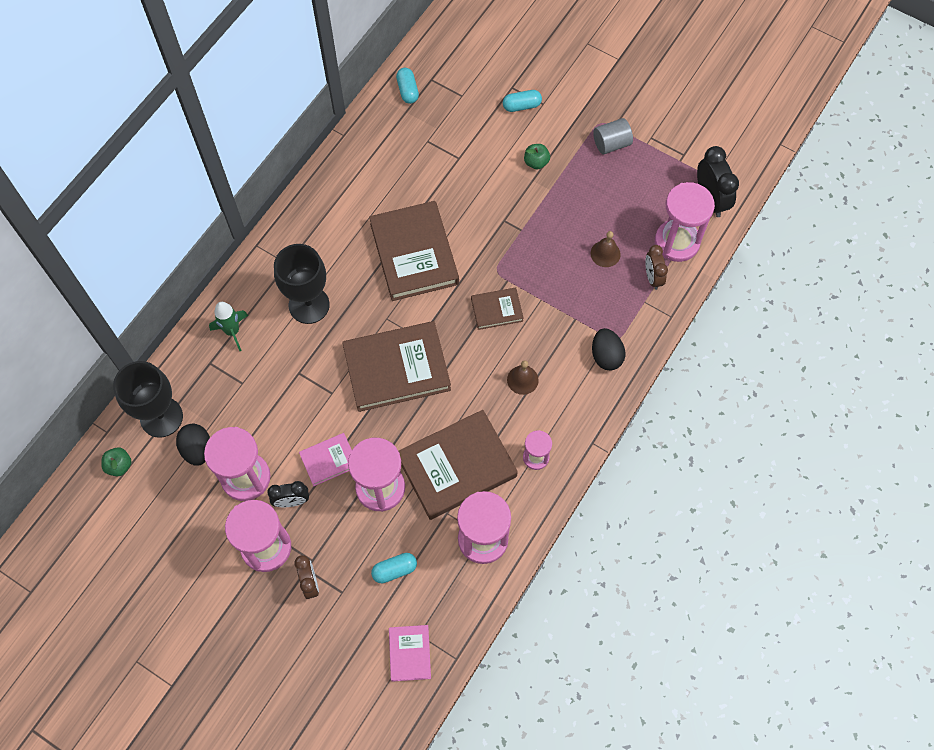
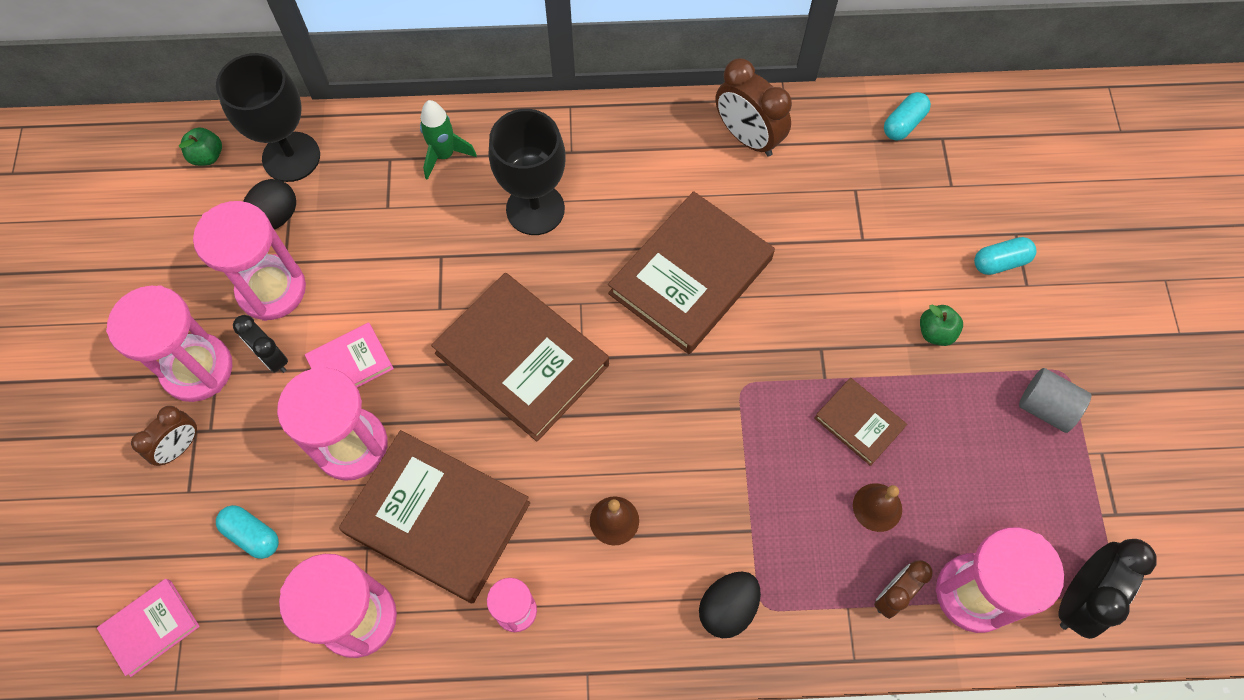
camera: 55 degrees right, 0 degrees up
pink book [299,433,352,486] -> pink book turned 60 degrees counterclockwise [305,323,394,388]
brown book [471,288,524,330] -> brown book moved to [814,378,907,466]
turquoise capsule [503,90,542,112] -> turquoise capsule turned 60 degrees counterclockwise [974,237,1037,275]
none -> brown clock [716,59,792,157]

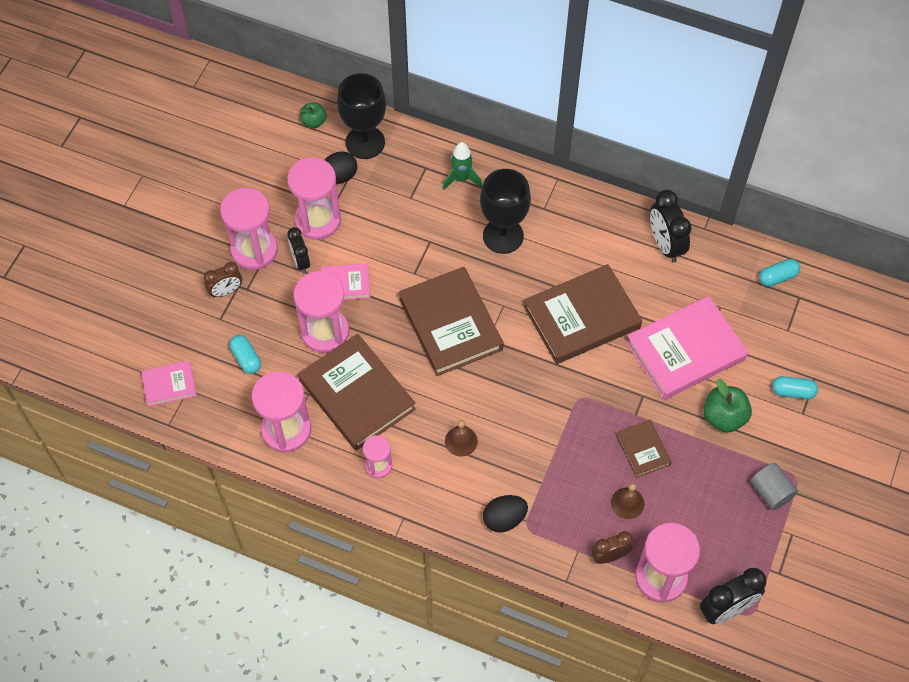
camera: 25 degrees right, 5 degrees down
brown clock [716,59,792,157] -> black clock [650,190,692,263]
green apple [920,304,963,346] -> green apple [703,379,752,433], size x1.61
none -> pink book [626,296,748,400]

